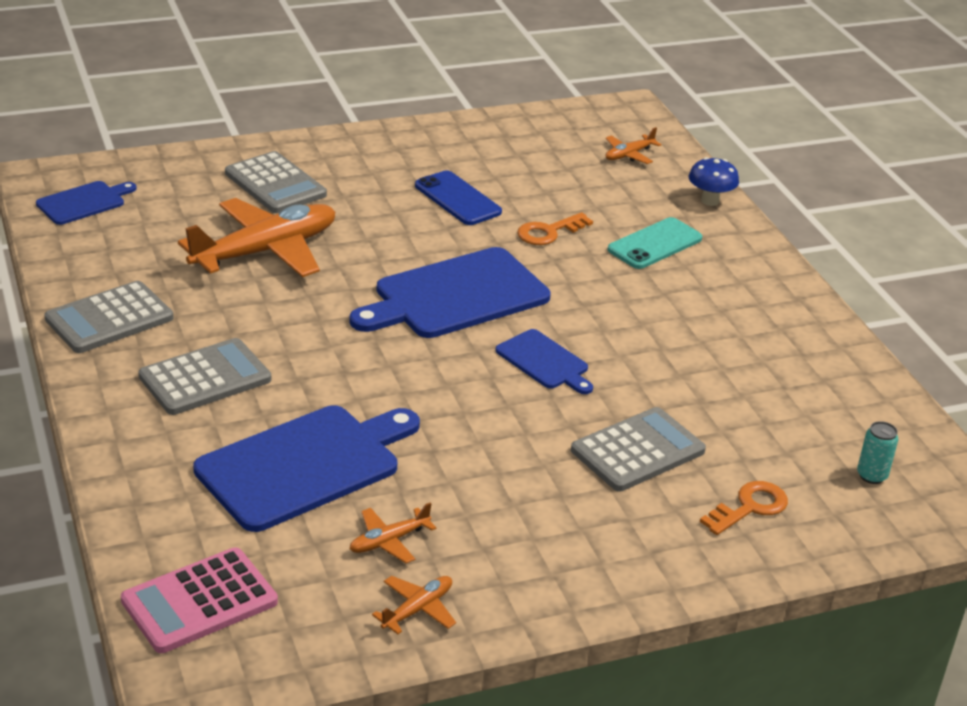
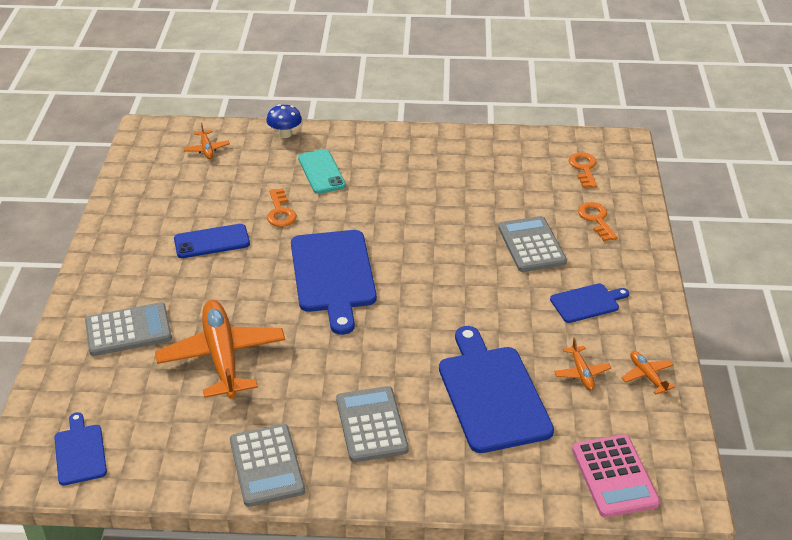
camera: 65 degrees left, 5 degrees up
blue cutting board [495,329,593,394] -> blue cutting board moved to [550,283,629,323]
turquoise can [857,421,898,484] -> orange key [569,152,597,188]

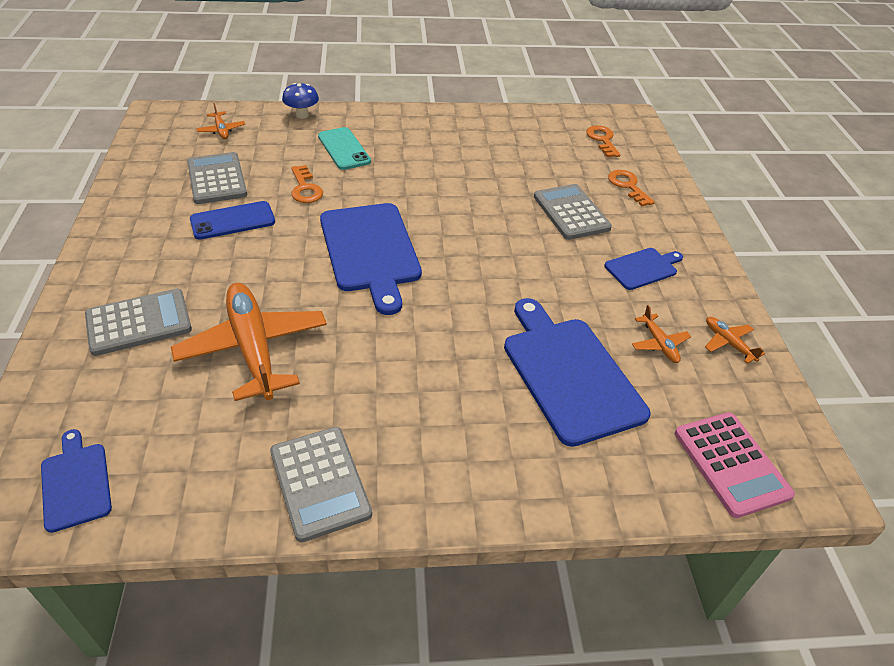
camera: 10 degrees left, 5 degrees up
grey calculator [336,386,409,462] -> grey calculator moved to [187,152,247,204]

